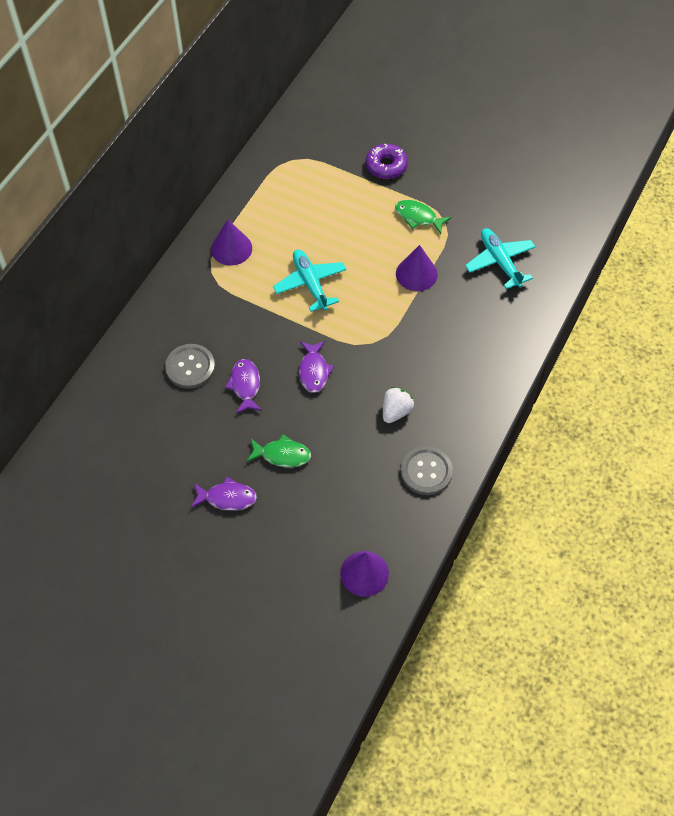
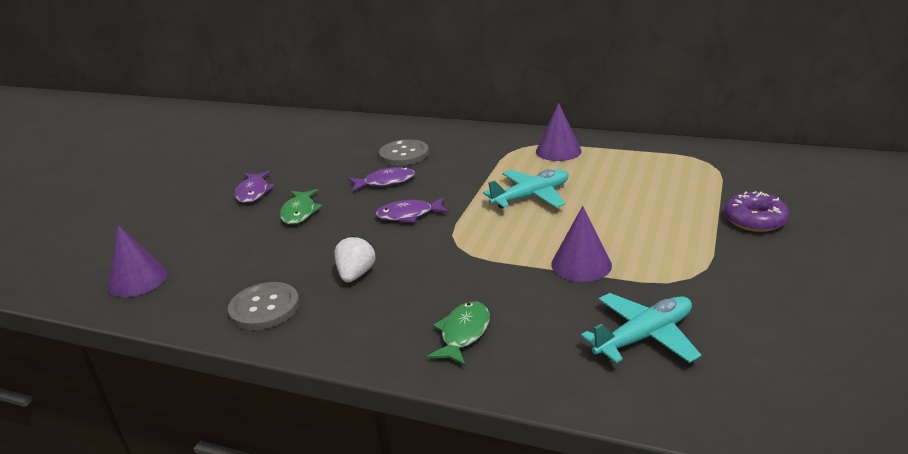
camera: 85 degrees right, 30 degrees down
white strawberry [383,387,414,423] -> white strawberry turned 105 degrees counterclockwise [334,235,376,282]
green fish [395,200,451,234] -> green fish moved to [427,302,490,366]

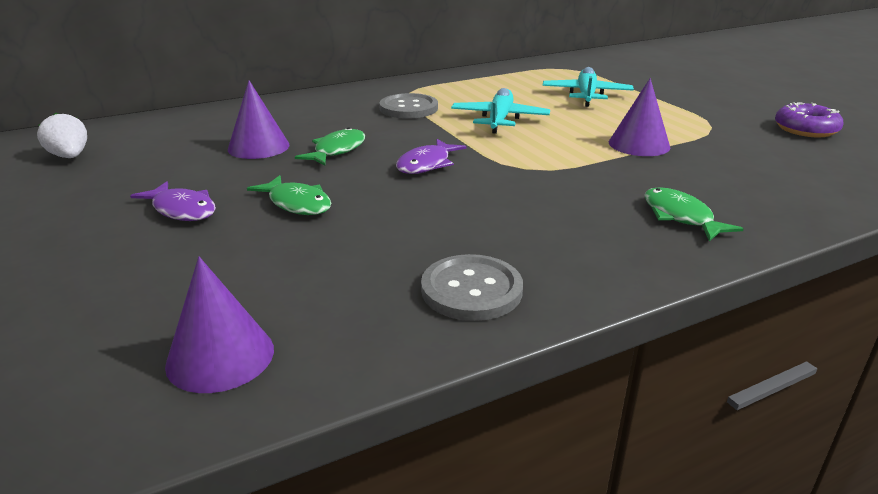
camera: 50 degrees left, 0 degrees up
white strawberry [334,235,376,282] -> white strawberry moved to [37,112,87,158]
purple fish [349,167,415,192] -> green fish [295,127,365,166]
grey button [379,139,429,166] -> grey button moved to [379,93,438,119]
purple cone [536,103,582,161] -> purple cone moved to [228,80,290,159]
turquoise plane [581,293,701,363] -> turquoise plane moved to [543,67,634,107]
purple donut [724,191,789,232] -> purple donut moved to [775,102,844,137]

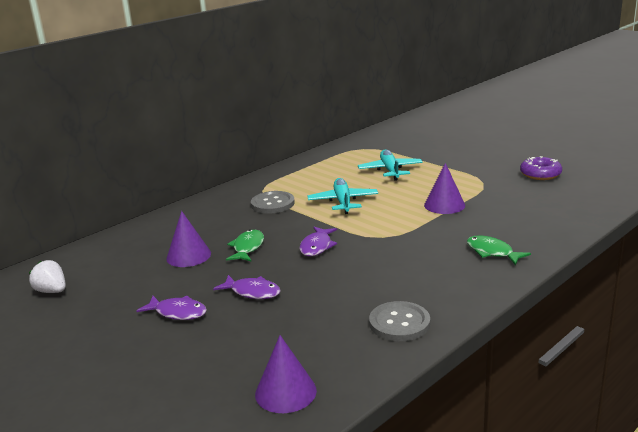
camera: 15 degrees left, 5 degrees down
green fish [247,175,331,215] -> purple fish [213,275,281,299]

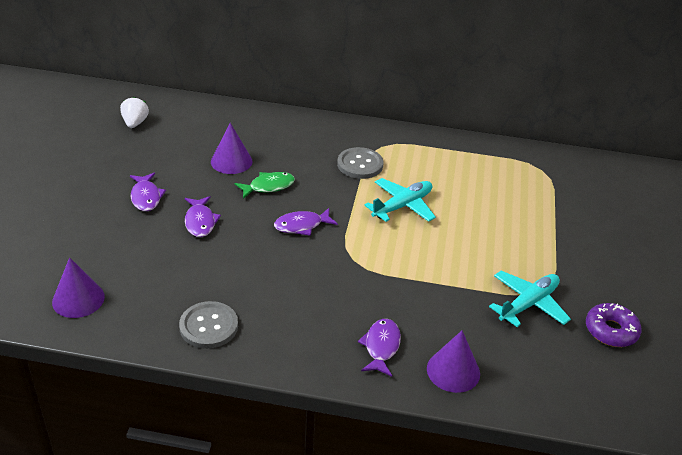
camera: 50 degrees right, 15 degrees up
turquoise plane [358,150,423,181] -> turquoise plane moved to [489,271,571,327]
purple cone [424,163,465,214] -> purple cone moved to [427,331,480,393]
green fish [467,235,531,265] -> purple fish [358,319,401,377]

